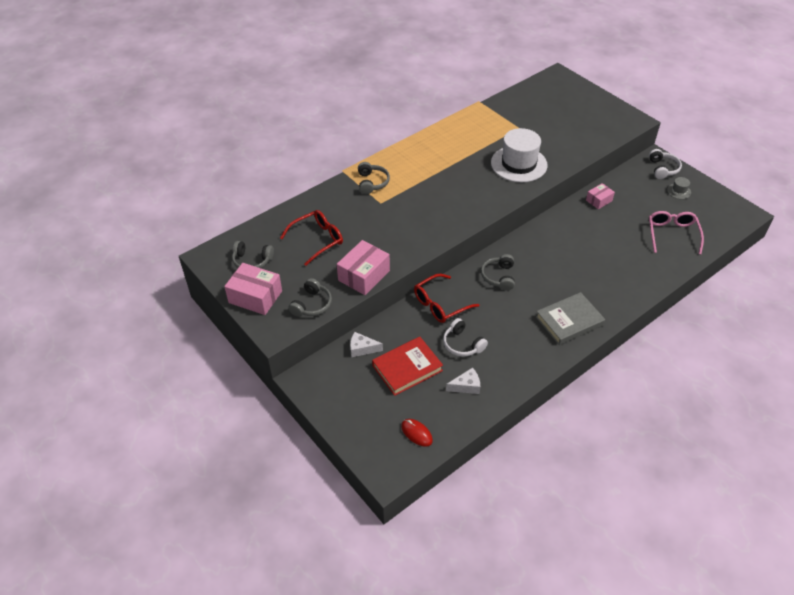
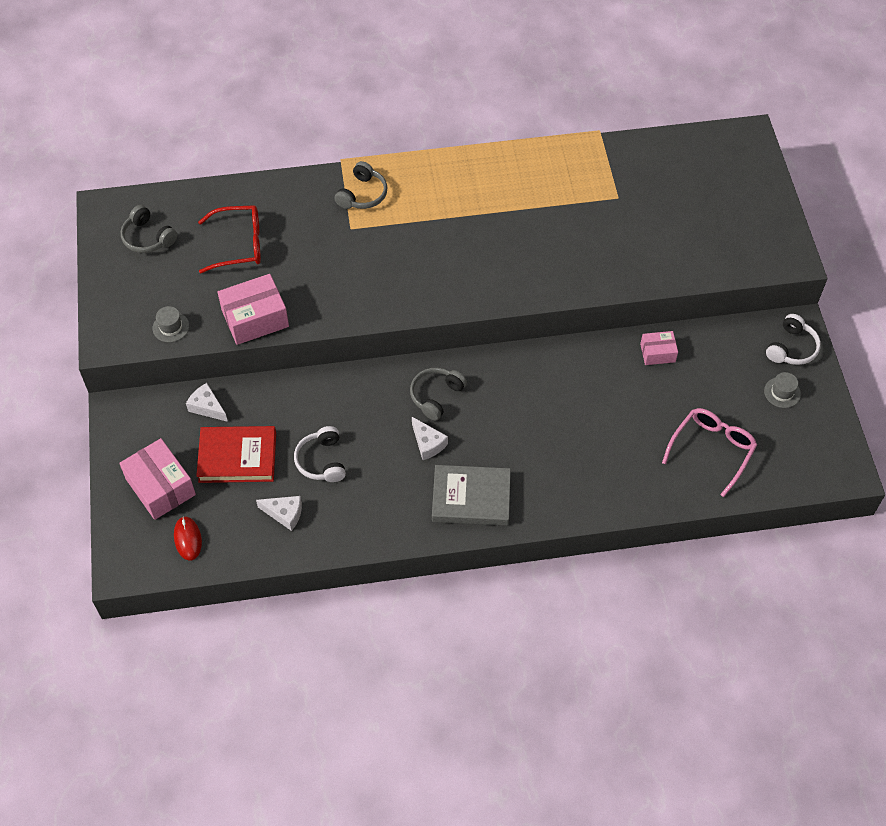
camera: 30 degrees right, 10 degrees up
pink box [224,263,282,315] -> pink box moved to [119,438,196,520]
grey headphones [288,278,332,317] -> grey hat [153,306,189,342]
red glasses [414,274,479,323] -> none
white hat [491,128,548,182] -> none
none -> white cheese [412,417,448,460]

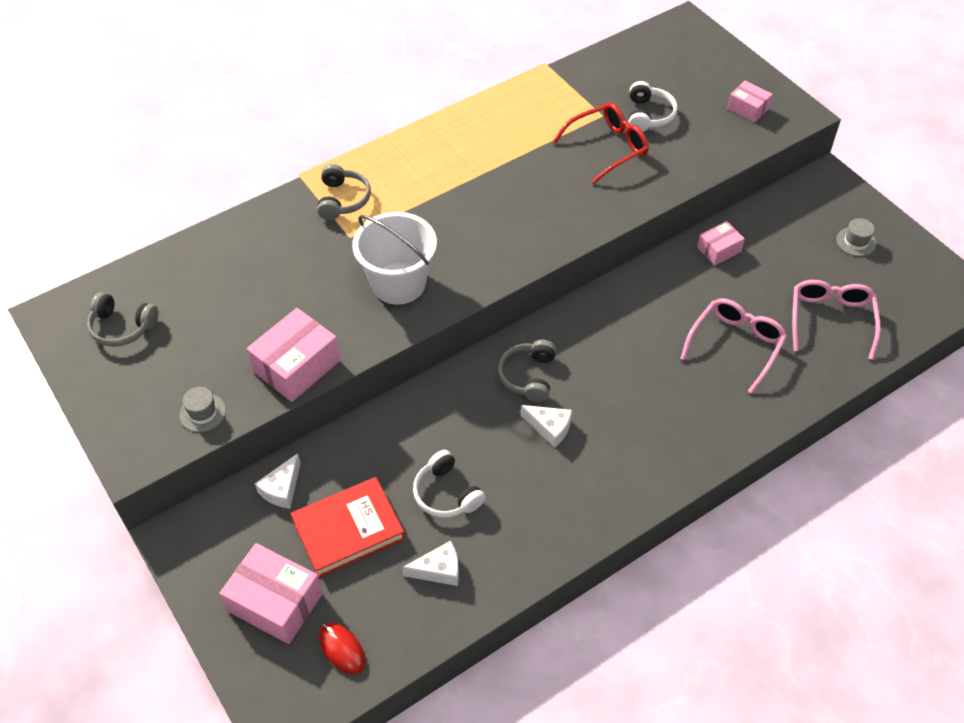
camera: 25 degrees left, 5 degrees down
white cheese [186,383,228,422] -> white cheese turned 75 degrees counterclockwise [255,453,301,508]
red glasses [198,205,261,273] -> red glasses moved to [553,103,649,184]
grey book [432,465,511,526] -> none
white headphones [766,314,821,365] -> white headphones moved to [628,81,678,132]
none -> white bucket [352,212,437,305]
none -> pink glasses [680,298,787,394]
none -> pink box [727,81,773,123]

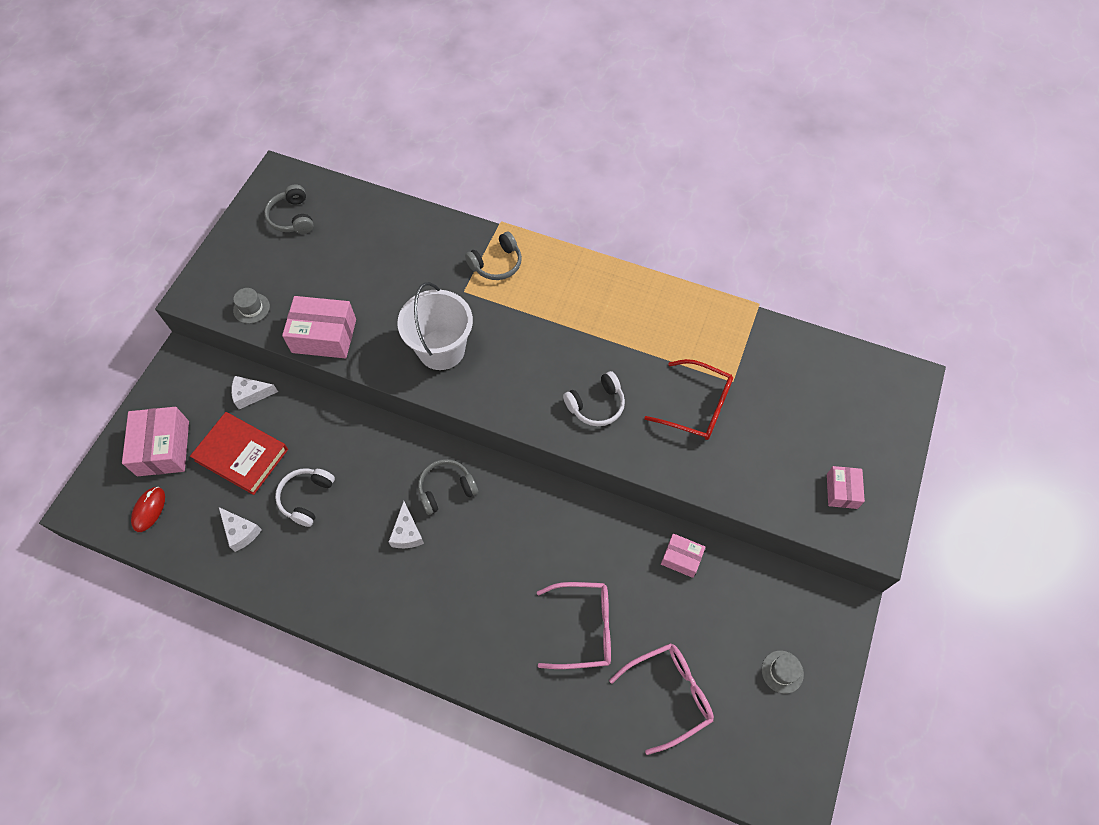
camera: 55 degrees right, 10 degrees up
white headphones [628,81,678,132] -> white headphones moved to [563,371,625,426]

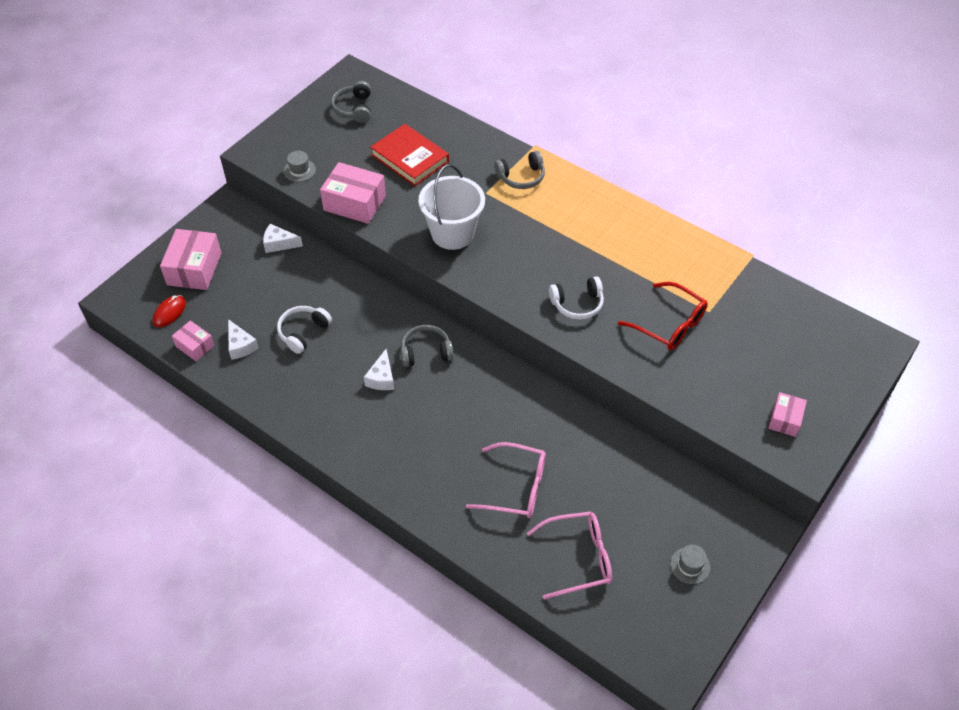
camera: 15 degrees right, 10 degrees down
red book [190,412,288,495] -> red book moved to [370,124,449,186]
pink box [661,534,705,578] -> pink box moved to [172,320,214,361]

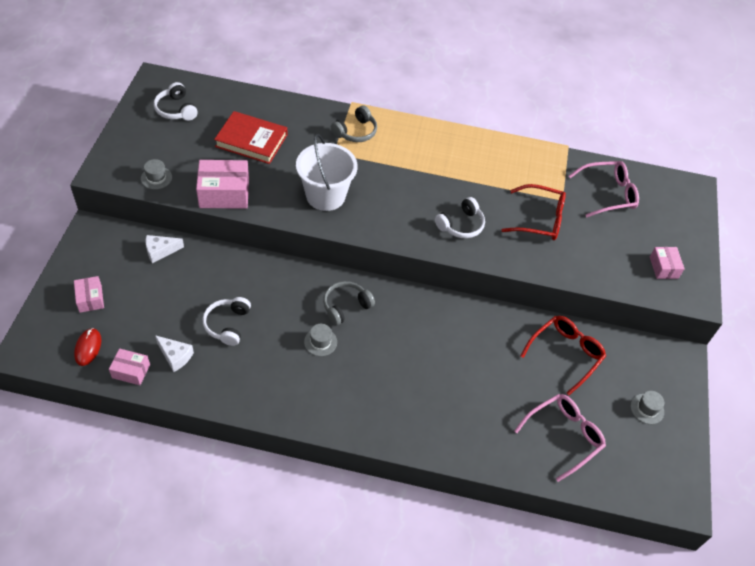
camera: 30 degrees left, 0 degrees up
pink box [160,229,222,290] -> pink box [74,276,104,313], size x0.57
grey headphones [331,81,371,123] -> white headphones [154,82,198,121]
white cheese [364,349,394,390] -> grey hat [304,324,337,356]
pink glasses [466,442,546,518] -> pink glasses moved to [569,161,639,217]
none -> red glasses [520,316,606,395]

